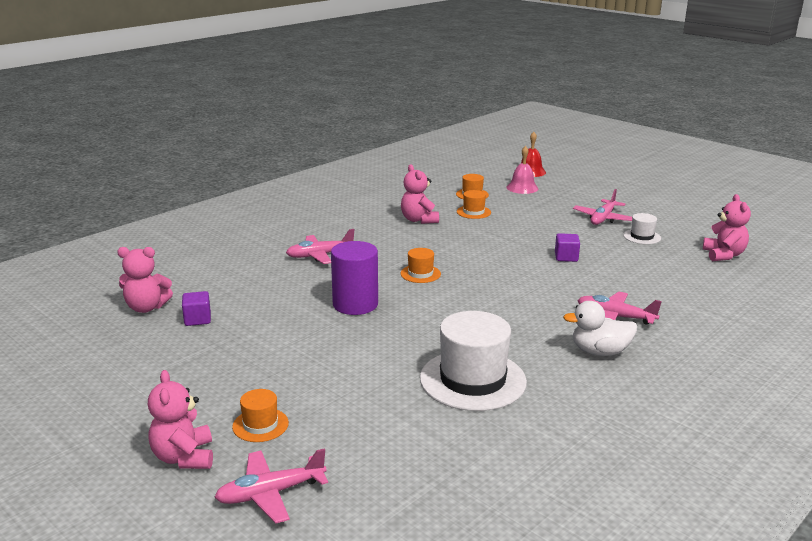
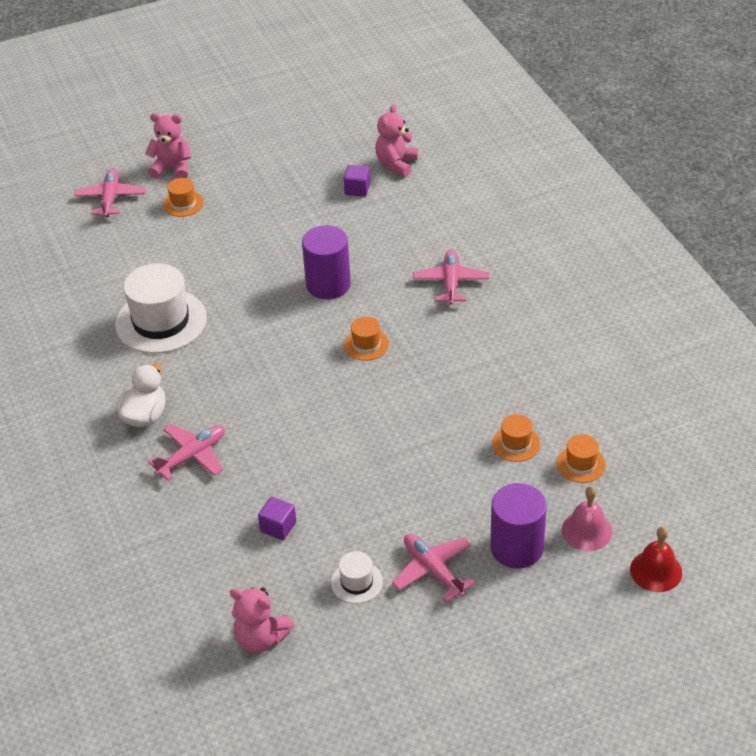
camera: 115 degrees right, 20 degrees up
pink teddy bear [401,164,439,224] -> none
purple cube [555,233,580,262] -> purple cube moved to [258,497,296,540]
none -> purple cylinder [490,483,547,569]

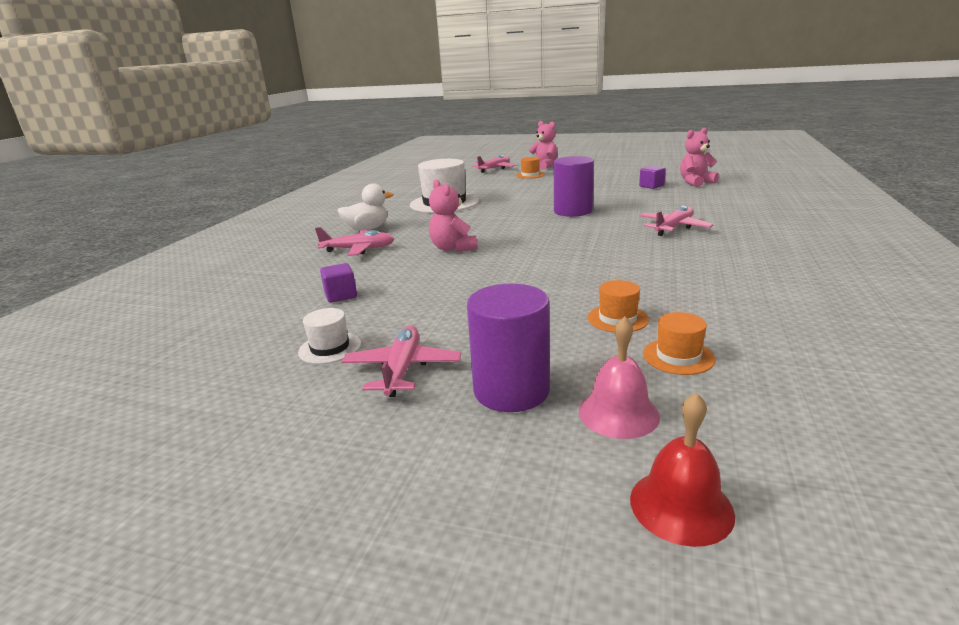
camera: 40 degrees right, 20 degrees down
pink teddy bear [230,587,295,653] -> pink teddy bear moved to [429,180,478,252]
orange hat [344,317,389,361] -> none

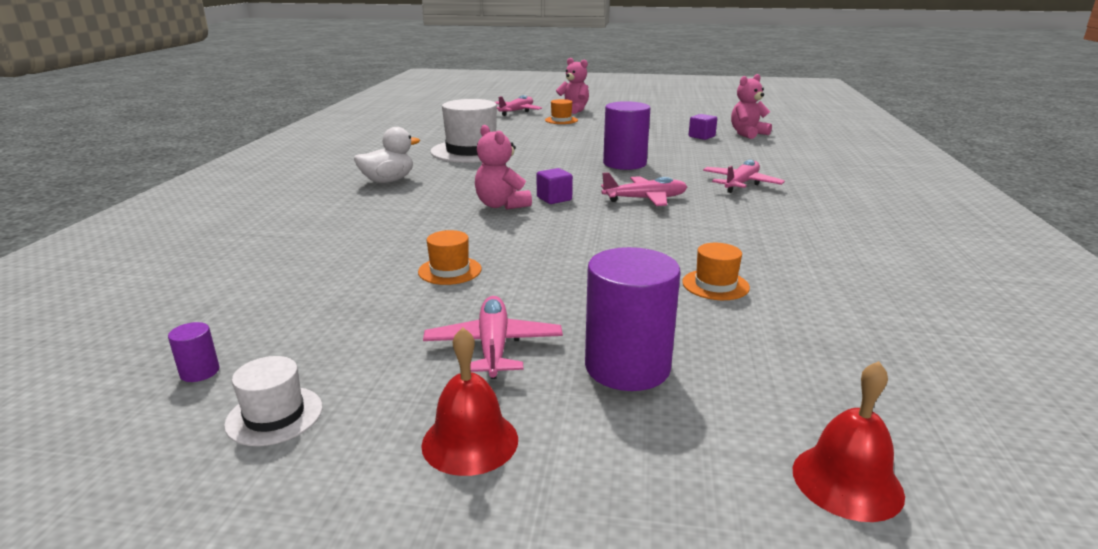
camera: 10 degrees left, 0 degrees up
white hat [298,308,361,364] -> white hat moved to [224,356,323,446]
pink plane [315,227,394,256] -> pink plane moved to [601,172,687,206]
purple cube [320,263,357,303] -> purple cube moved to [537,168,573,204]
pink bell [579,316,660,439] -> none
orange hat [643,312,716,375] -> orange hat moved to [418,230,481,285]
none -> purple cylinder [168,322,219,382]
none -> red bell [421,327,518,476]

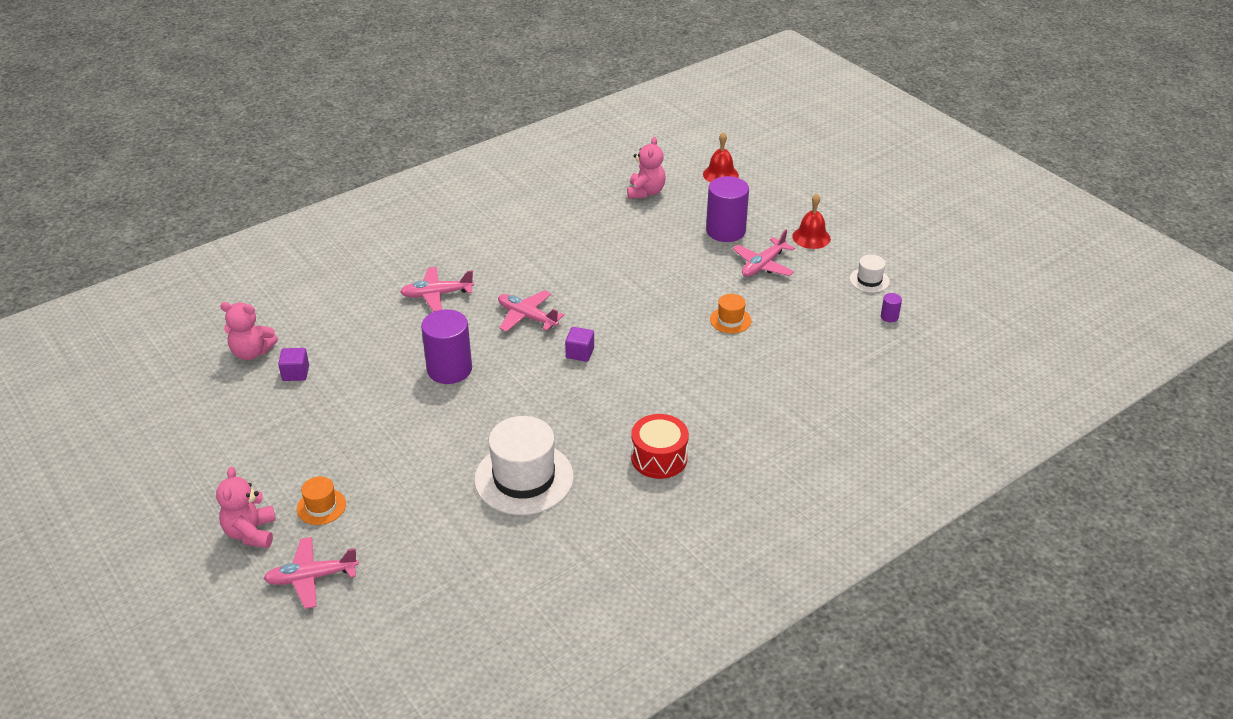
camera: 135 degrees left, 15 degrees up
white duck [354,127,420,183] -> red drum [631,414,689,479]
pink teddy bear [475,125,532,210] -> pink teddy bear moved to [627,137,666,199]
orange hat [682,243,750,300] -> none

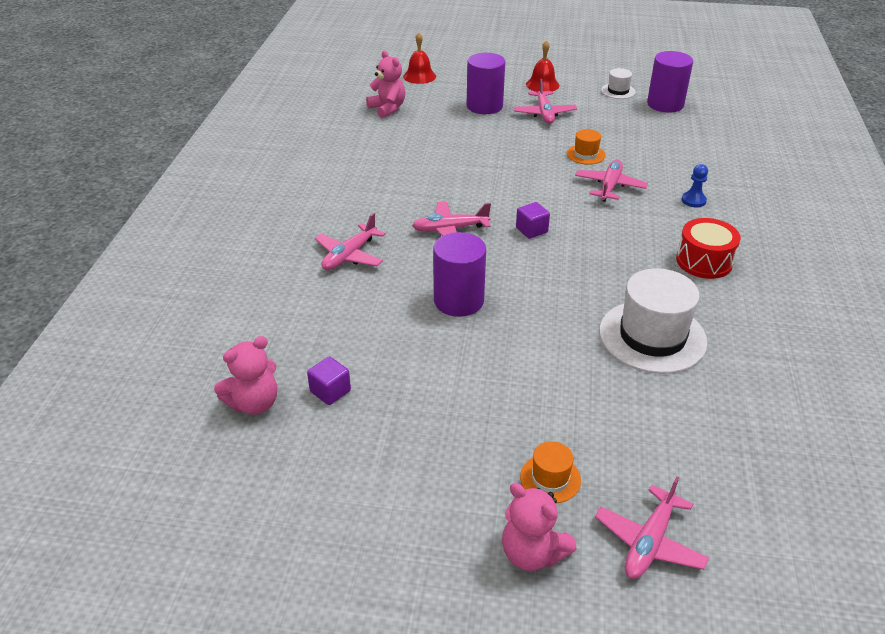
camera: 45 degrees left, 0 degrees up
purple cylinder [881,293,902,322] -> purple cylinder [647,51,693,113], size x2.39
none -> pink plane [575,160,648,202]
none -> blue pawn [682,164,708,207]

